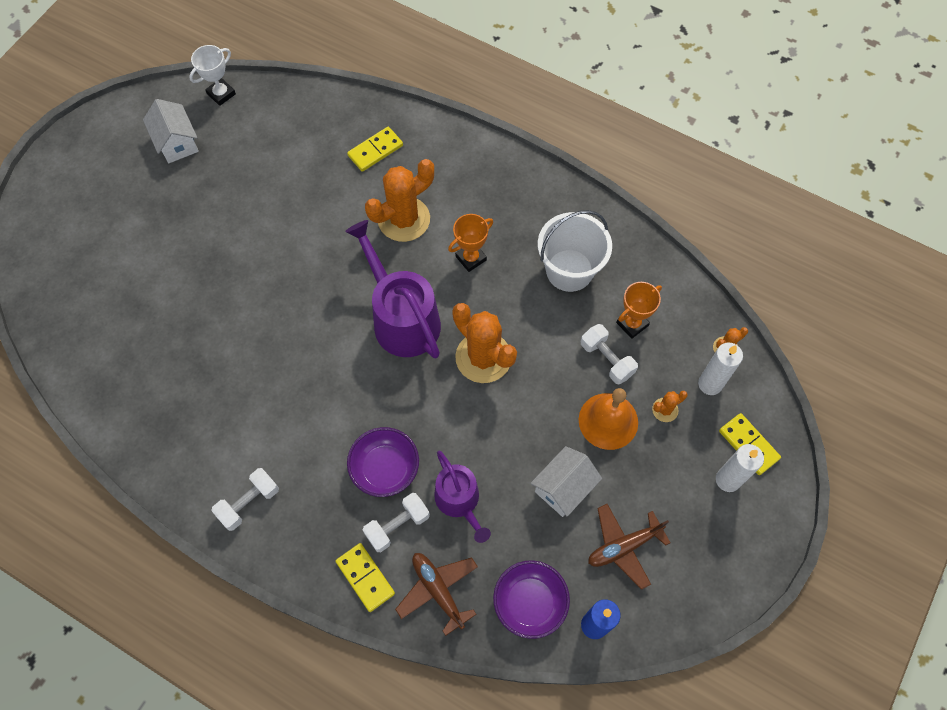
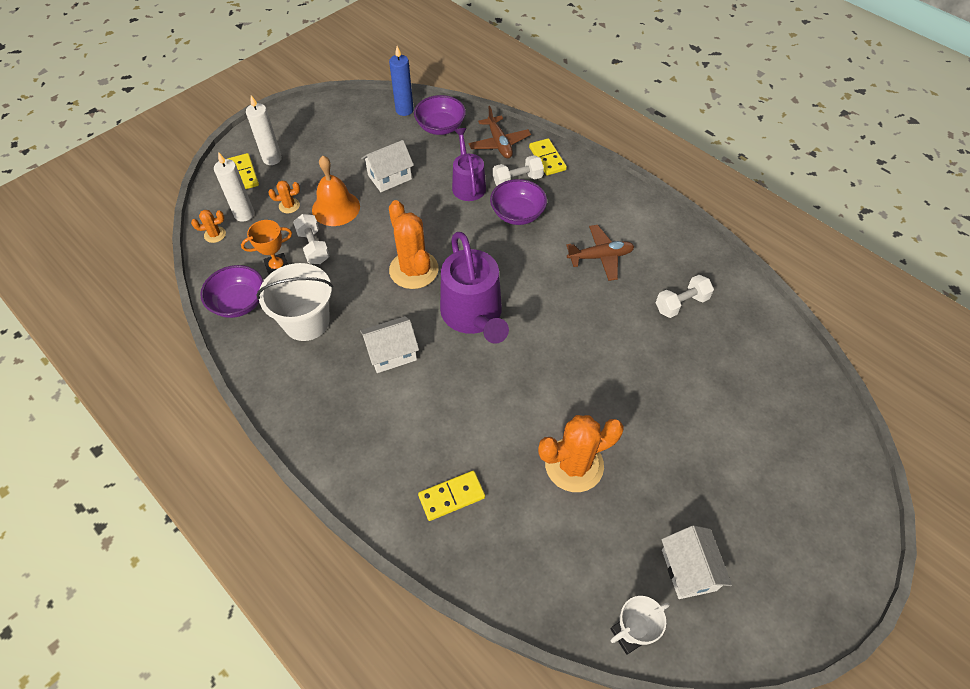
camera: 165 degrees left, 10 degrees down
white dumbbell [211,468,279,531] -> white dumbbell moved to [656,275,714,318]
orange cactus [365,159,434,242] -> orange cactus moved to [538,415,624,492]
orange trophy [448,214,493,272] -> white house [360,316,419,373]
brown plane [588,504,671,590] -> brown plane moved to [566,225,635,281]
none -> purple bowl [200,265,263,318]

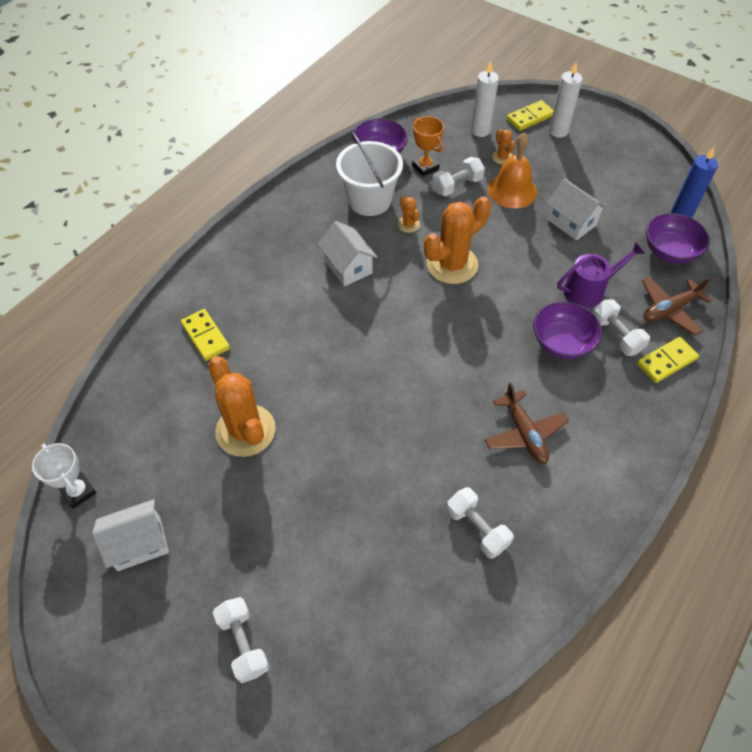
camera: 80 degrees right, 0 degrees up
orange cactus [191,210,226,243] -> orange cactus moved to [398,196,420,233]
purple watering can [440,232,509,344] -> none
none -> white dumbbell [213,597,269,683]

